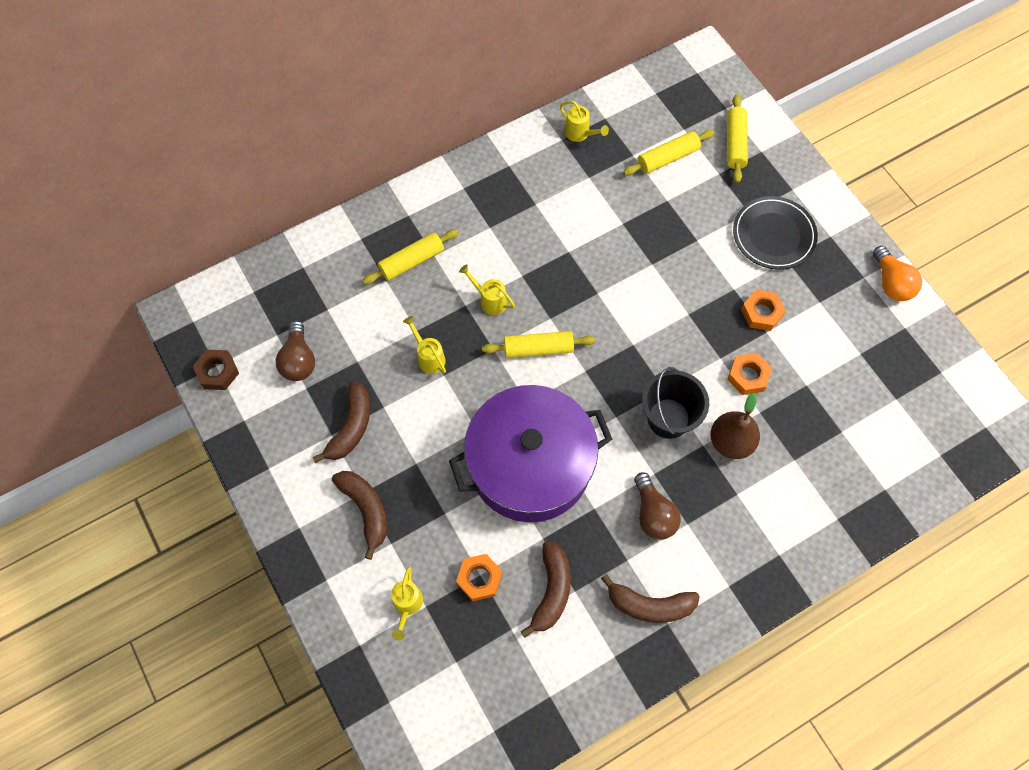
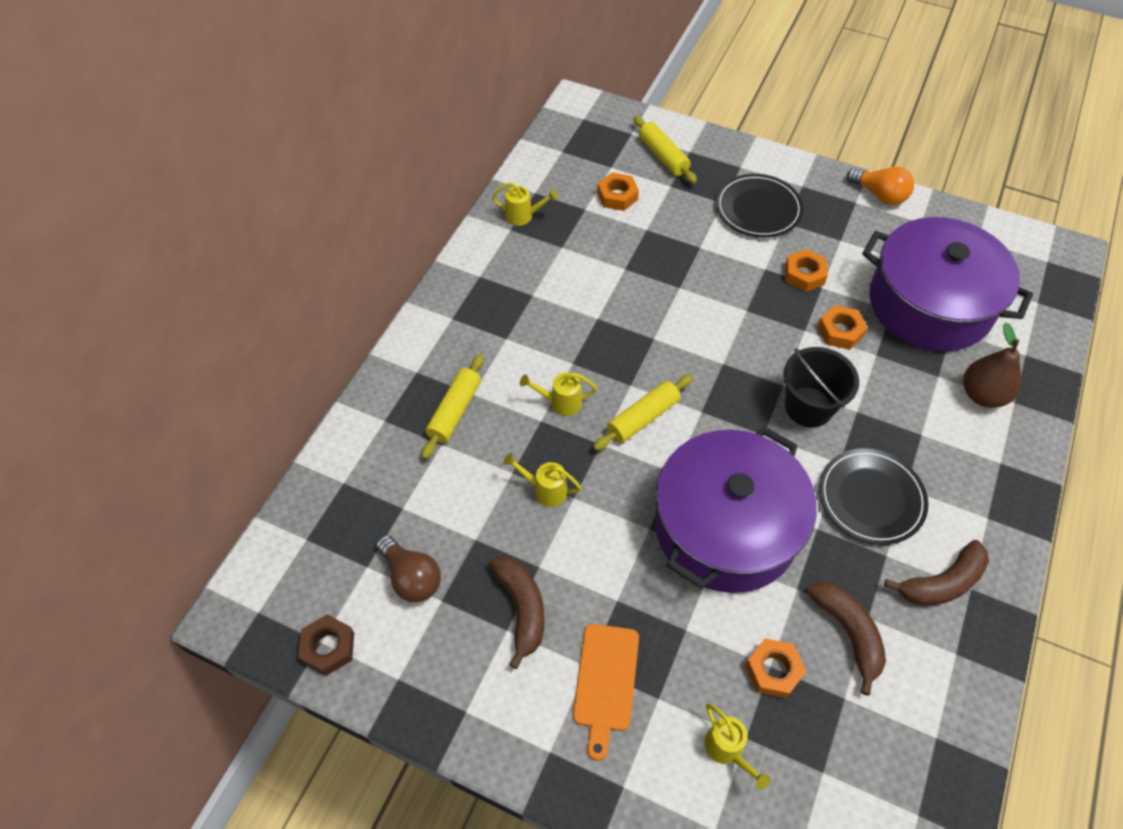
camera: 35 degrees left, 10 degrees down
brown banana [332,471,387,560] -> orange cutting board [573,624,639,761]
yellow rolling pin [623,130,715,176] -> orange nut [597,173,639,211]
brown light bulb [634,472,681,540] -> black plate [819,448,928,545]
brown pear [710,393,760,459] -> brown pear moved to [963,322,1021,408]
none -> purple pot [862,217,1033,351]

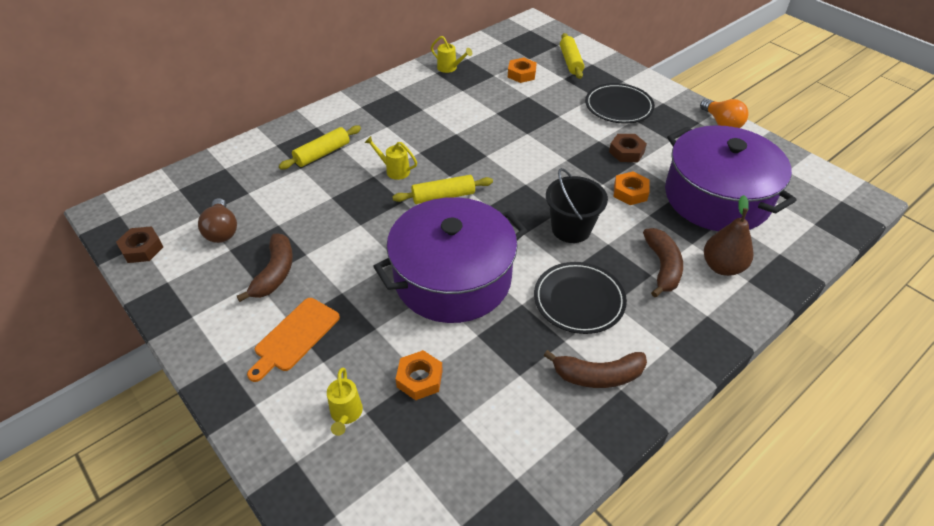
camera: 25 degrees right, 10 degrees down
yellow watering can [503,453,582,507] -> none
orange nut [785,249,828,292] -> brown nut [609,134,647,162]
brown banana [807,581,886,696] -> brown banana moved to [643,228,683,297]

